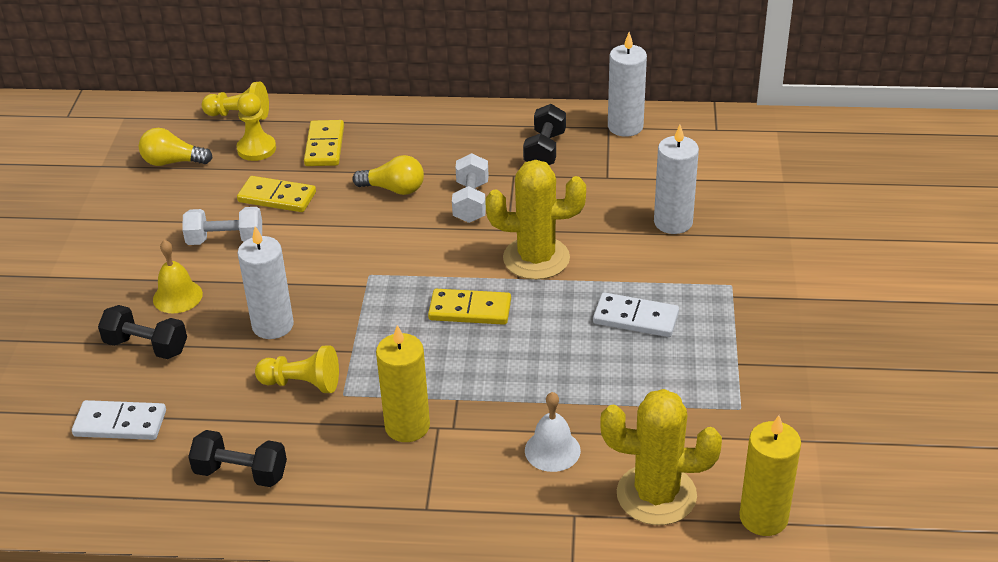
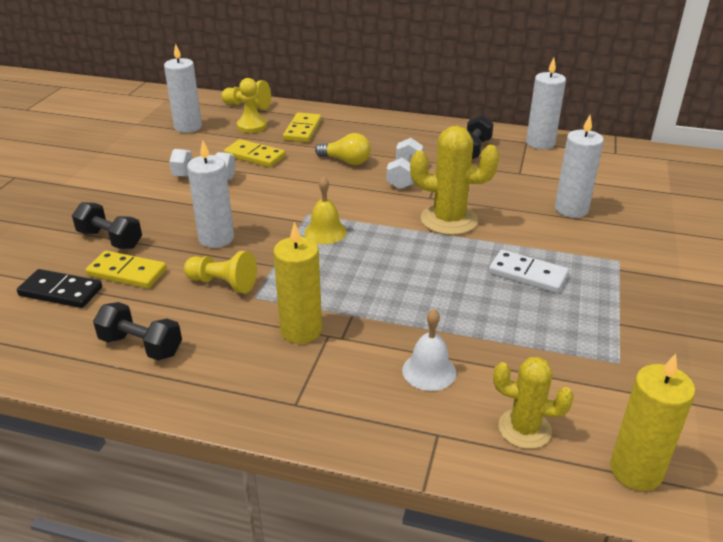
camera: 10 degrees right, 5 degrees down
white domino [72,400,166,440] -> black domino [17,269,102,308]
yellow light bulb [139,128,213,166] -> white candle [164,44,202,133]
yellow bell [153,240,203,313] -> yellow bell moved to [304,177,347,244]
yellow domino [428,289,511,325] -> yellow domino moved to [86,251,167,289]
yellow cactus [600,389,722,525] -> yellow cactus [493,357,574,449], size x0.65

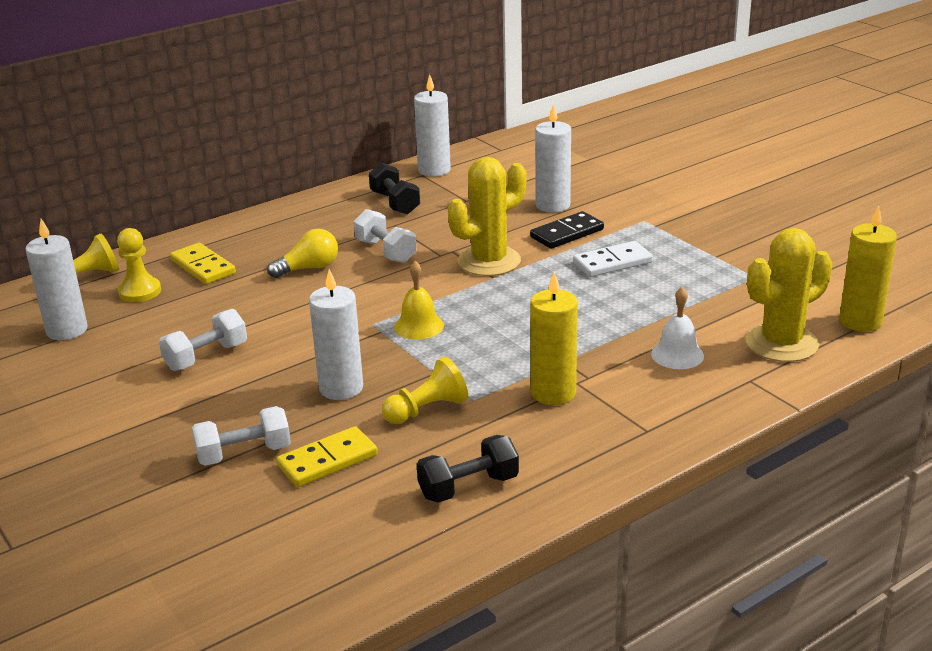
camera: 50 degrees left, 5 degrees down
black domino [17,269,102,308] -> black domino moved to [530,211,604,249]
black dumbbell [72,202,142,249] -> white dumbbell [192,406,291,466]
yellow domino [224,139,286,167] -> none
yellow cactus [493,357,574,449] -> yellow cactus [745,228,833,362], size x1.55

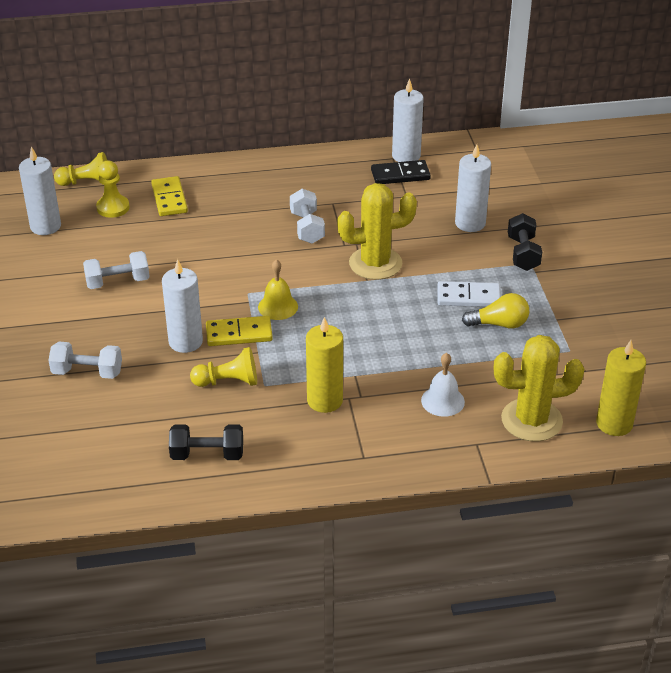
camera: 25 degrees right, 10 degrees up
yellow light bulb [267,229,338,278] -> yellow light bulb moved to [462,293,529,329]
yellow domino [276,426,378,487] -> yellow domino moved to [206,316,273,346]
black dumbbell [369,162,420,215] -> black dumbbell moved to [508,213,542,271]
black domino [530,211,604,249] -> black domino moved to [371,160,431,184]

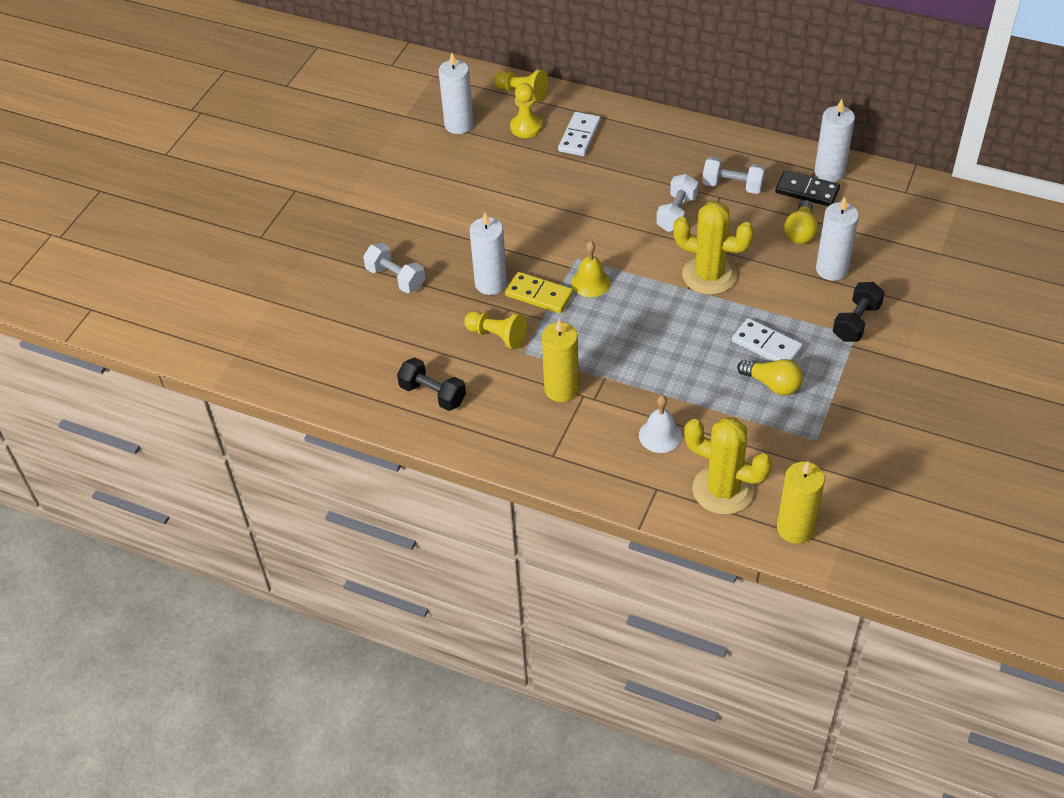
camera: 35 degrees right, 10 degrees up
white dumbbell [83,251,150,289] -> white dumbbell moved to [702,157,765,194]
yellow domino [151,176,188,216] -> white domino [558,112,601,156]
none -> yellow light bulb [784,200,818,244]

